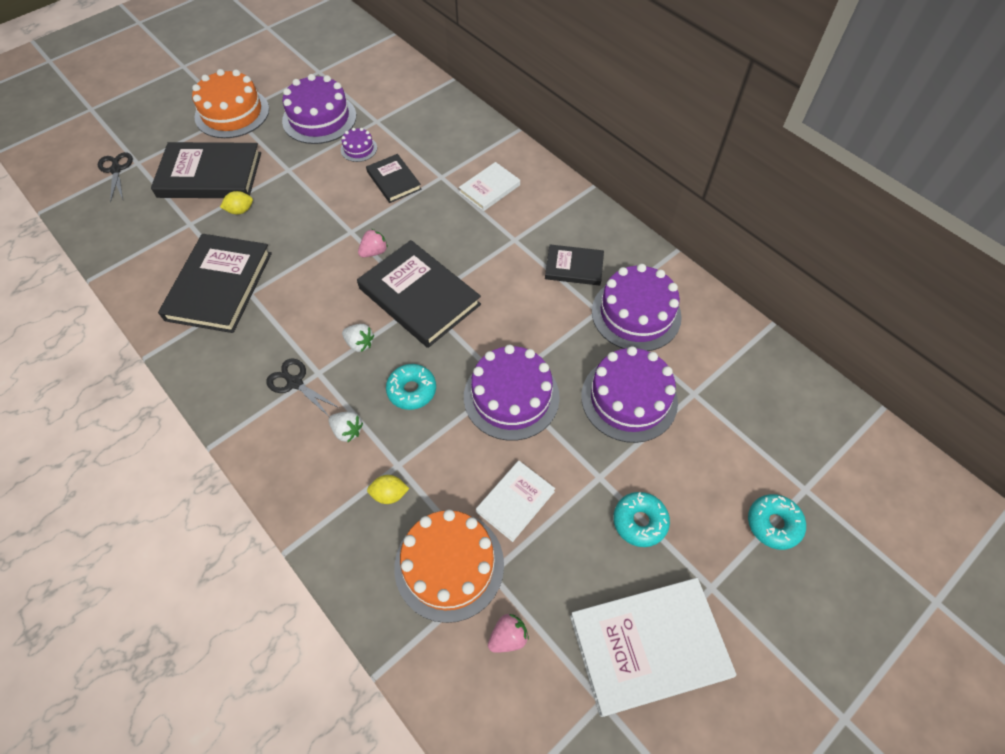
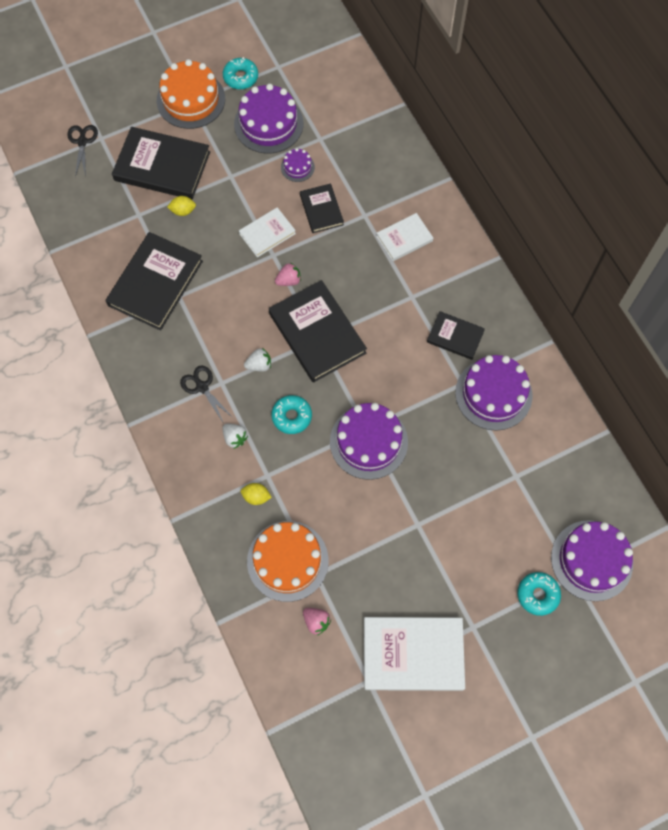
camera: 15 degrees right, 10 degrees up
white strawberry [342,324,374,352] -> white strawberry turned 60 degrees counterclockwise [244,348,271,372]
white book [476,461,555,542] -> white book moved to [239,207,296,257]
pink strawberry [488,614,529,653] -> pink strawberry turned 60 degrees clockwise [303,608,331,635]
purple cake [581,346,678,443] -> purple cake moved to [551,520,633,601]
turquoise donut [613,492,670,547] -> turquoise donut moved to [223,57,258,89]

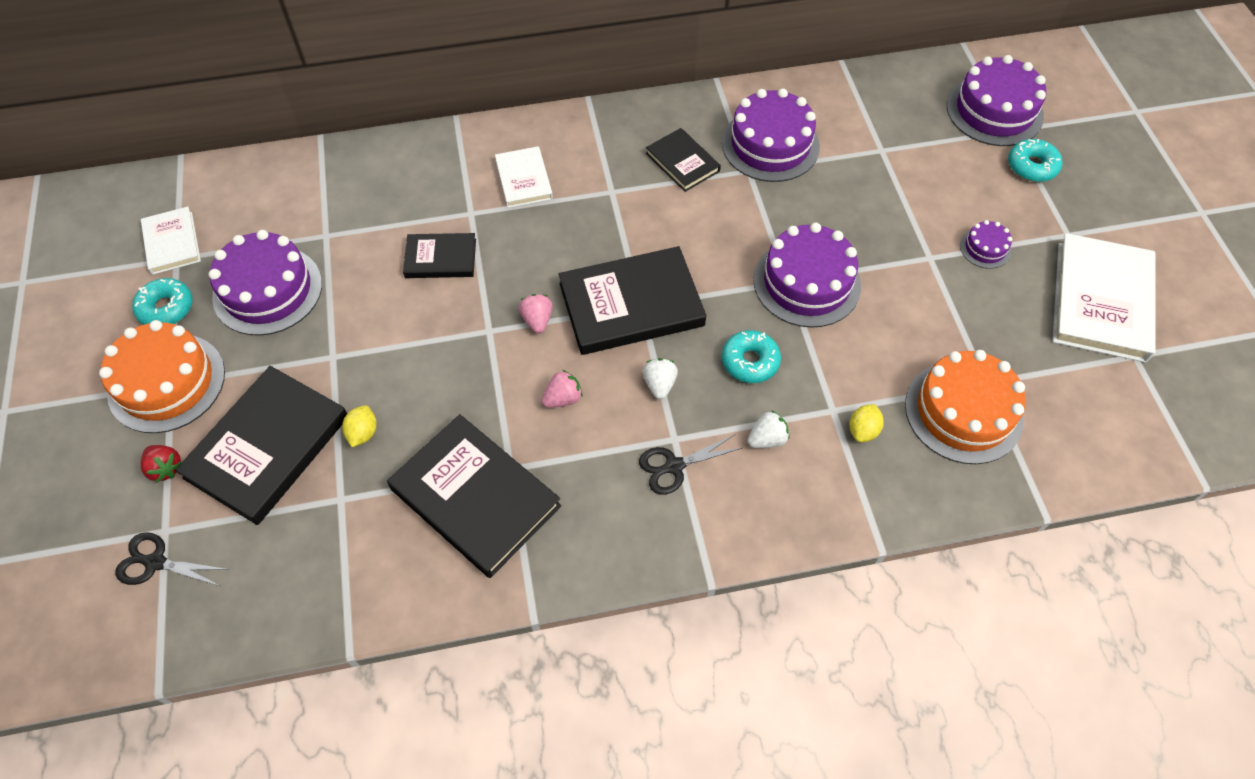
camera: 75 degrees left, 10 degrees down
white book [239,207,296,257] -> white book moved to [141,207,201,275]
purple cake [281,148,315,182] -> purple cake moved to [960,220,1012,269]
pink strawberry [303,608,331,635] -> pink strawberry moved to [542,370,582,408]
black book [427,311,485,360] -> black book turned 75 degrees counterclockwise [646,128,721,192]
none -> red strawberry [141,445,182,483]

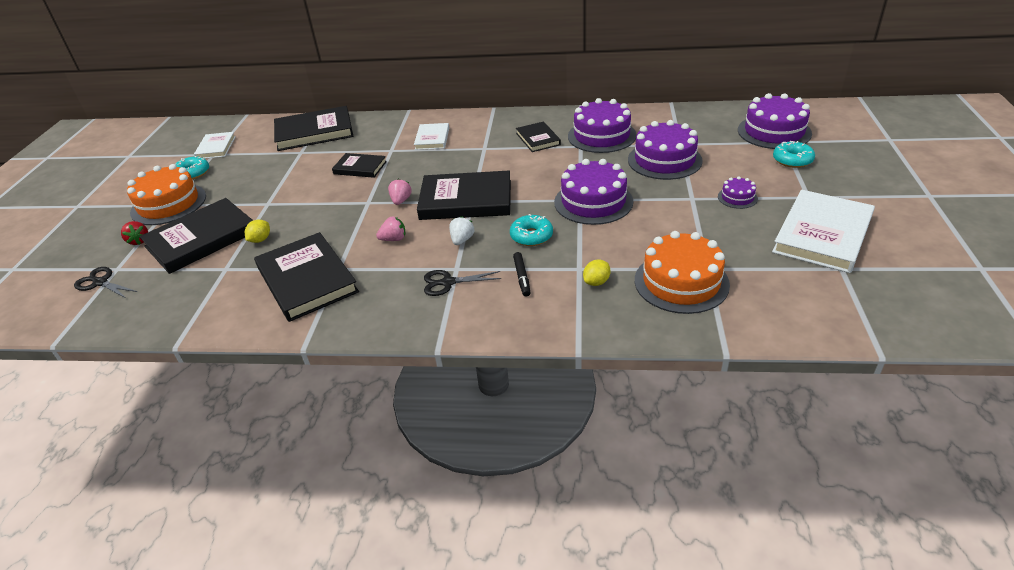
camera: 20 degrees right, 20 degrees down
purple cake [208,230,322,336] -> purple cake moved to [628,120,703,180]
white strawberry [747,410,790,448] -> black marker [513,252,531,297]
none -> black book [274,106,353,151]

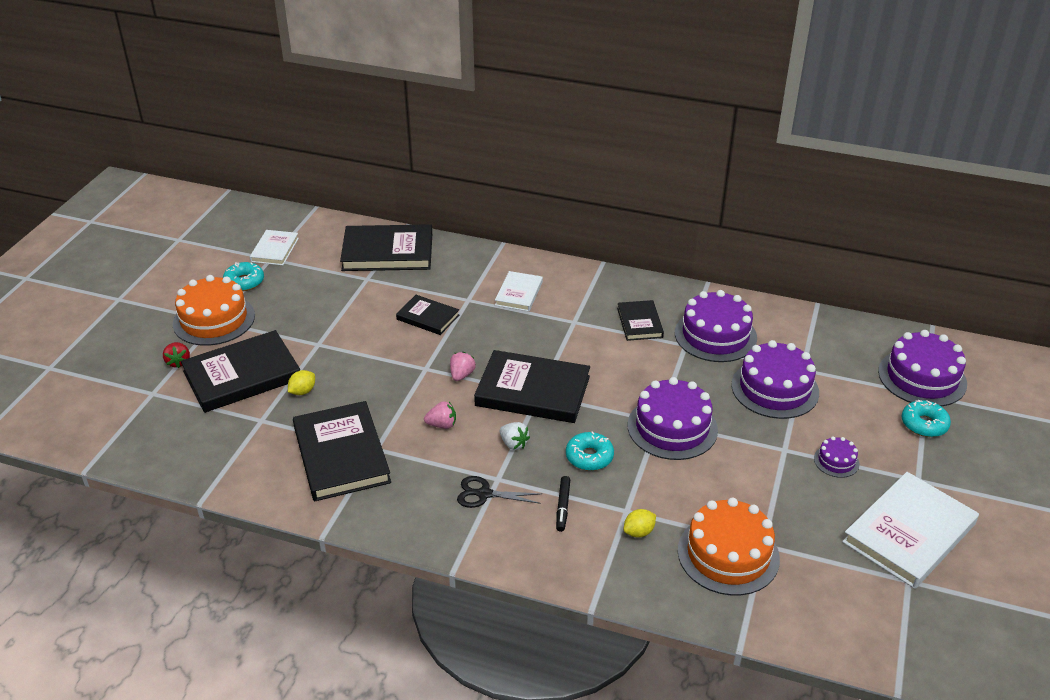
camera: 10 degrees right, 0 degrees up
black scissors [74,267,137,299] -> none
white strawberry [449,216,474,245] -> white strawberry turned 105 degrees clockwise [500,422,530,450]

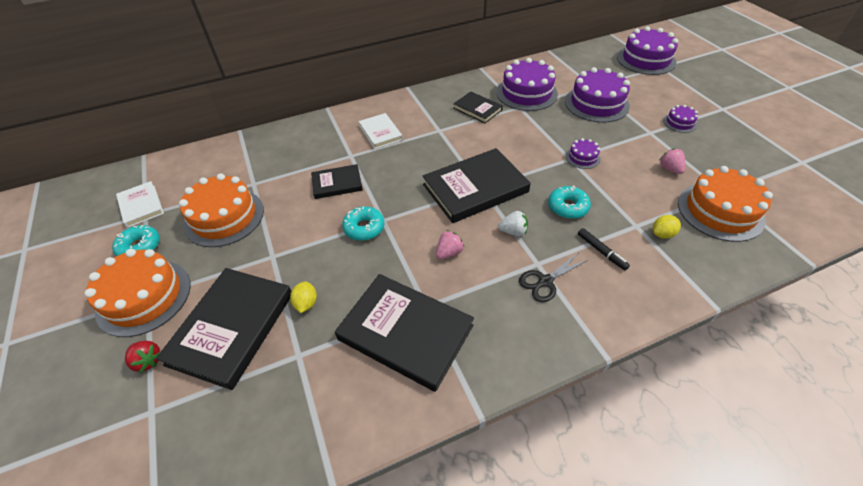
camera: 40 degrees left, 10 degrees up
black book [340,224,432,271] -> none
pink strawberry [450,352,476,381] -> pink strawberry moved to [660,148,685,174]
yellow lemon [623,509,656,538] -> yellow lemon turned 45 degrees clockwise [653,215,681,239]
purple cake [628,377,718,460] -> purple cake [566,138,601,169], size x0.48
white book [842,472,979,589] -> none
turquoise donut [902,400,951,437] -> turquoise donut moved to [342,206,384,241]
none -> orange cake [179,173,264,247]

